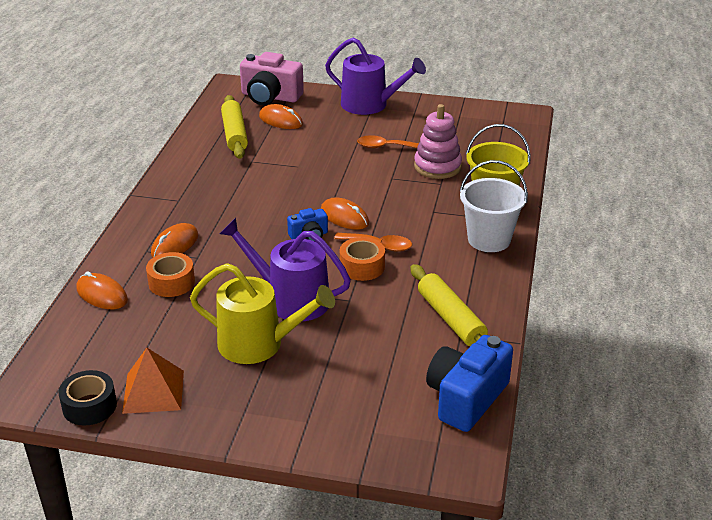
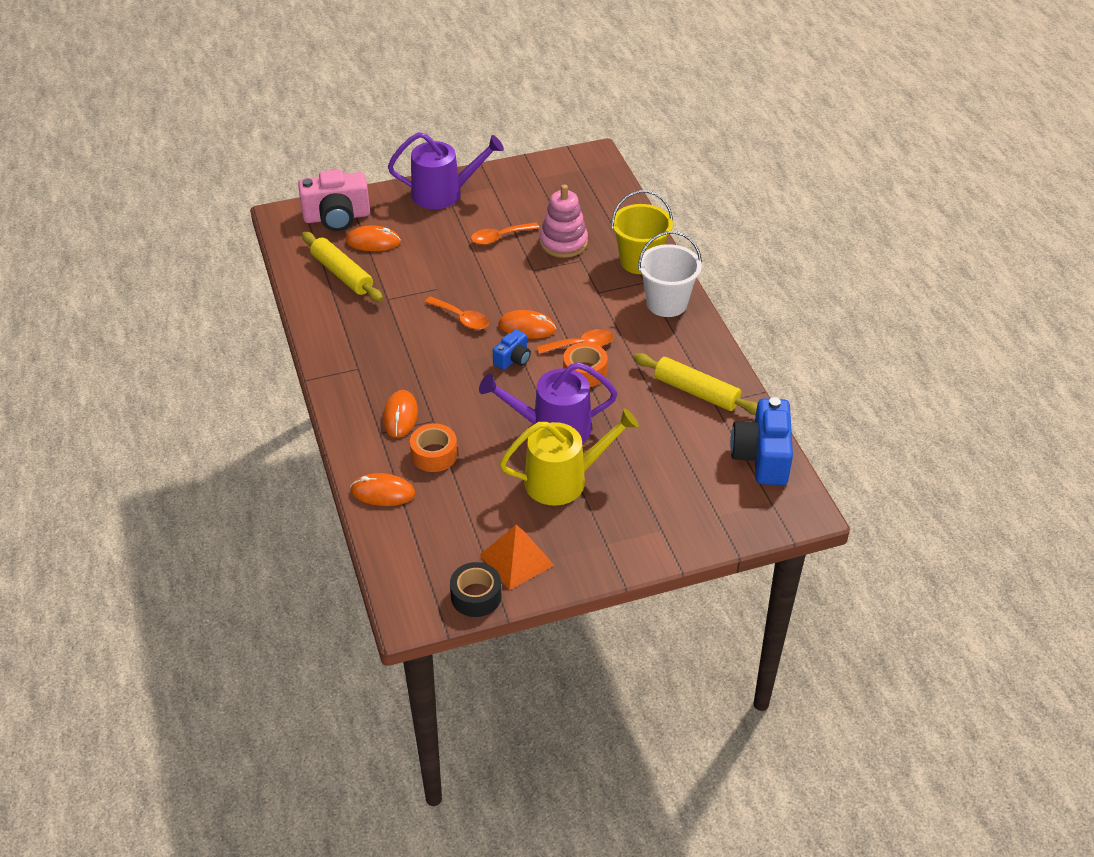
camera: 30 degrees left, 10 degrees up
none -> orange spoon [425,296,489,330]

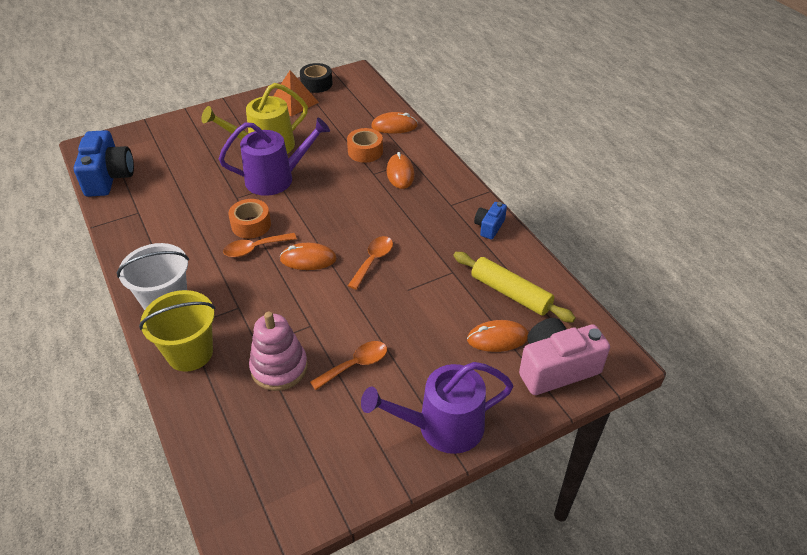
camera: 170 degrees right, 0 degrees up
orange spoon [425,296,489,330] -> orange spoon turned 90 degrees clockwise [348,236,393,290]
blue camera [493,329,531,370] -> blue camera moved to [474,202,507,239]
yellow rolling pin [633,353,758,415] -> none

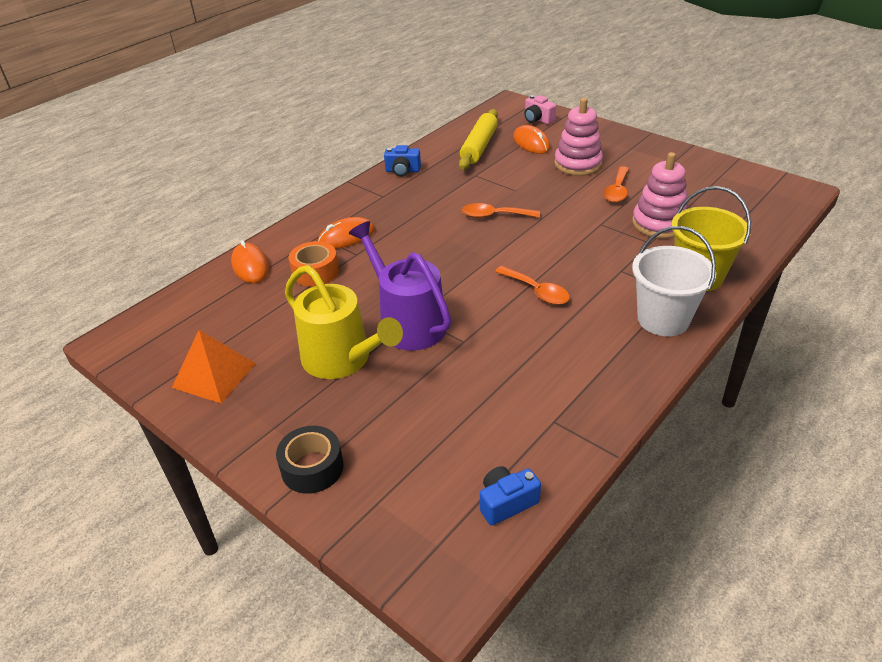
camera: 110 degrees left, 5 degrees down
blue camera [74,130,134,197] -> blue camera [480,466,541,525], size x0.52
orange tape [228,199,271,239] -> none
orange mouse [280,243,337,270] -> none
black tape [300,63,333,93] -> black tape moved to [276,426,344,494]
orange spoon [310,341,387,390] -> orange spoon turned 105 degrees counterclockwise [603,166,629,203]
purple watering can [361,362,513,454] -> none
pink camera [519,318,610,395] -> pink camera [524,95,556,124], size x0.52
none -> pink stacking toy [554,98,603,176]

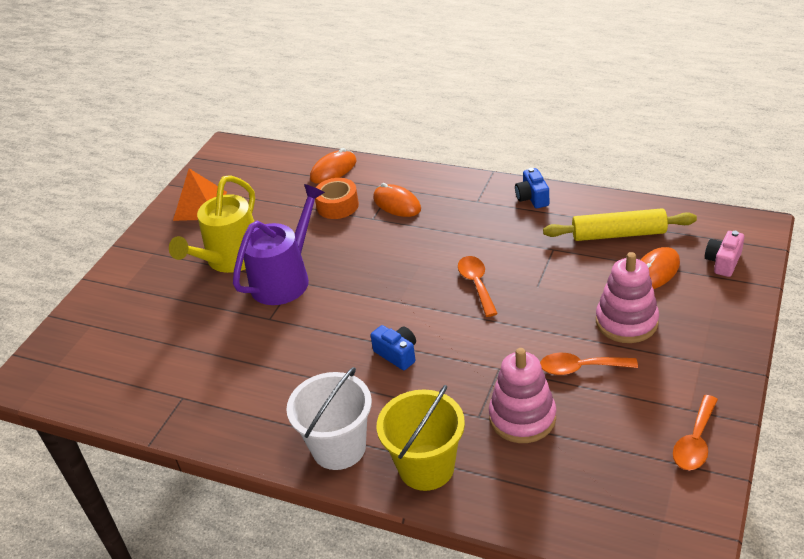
camera: 75 degrees right, 0 degrees up
black tape [276,426,344,494] -> none
blue camera [480,466,541,525] -> blue camera moved to [370,325,416,370]
orange spoon [495,266,570,305] -> orange spoon moved to [673,395,718,470]

